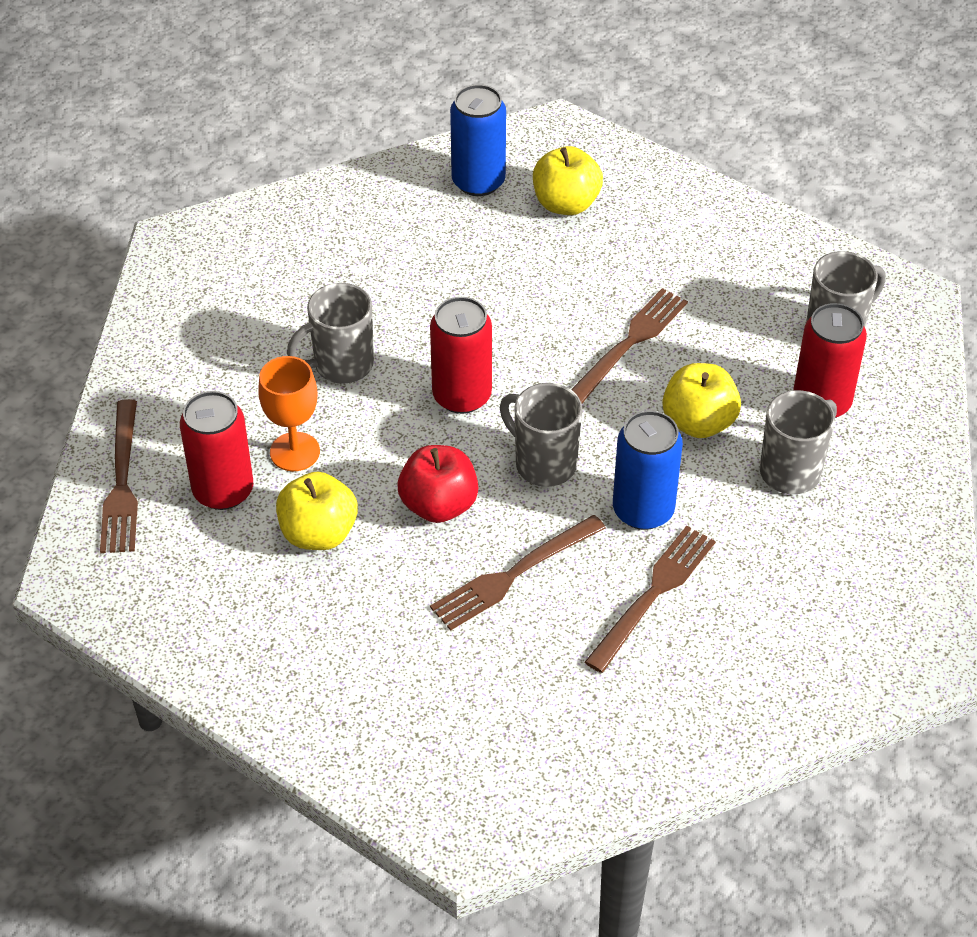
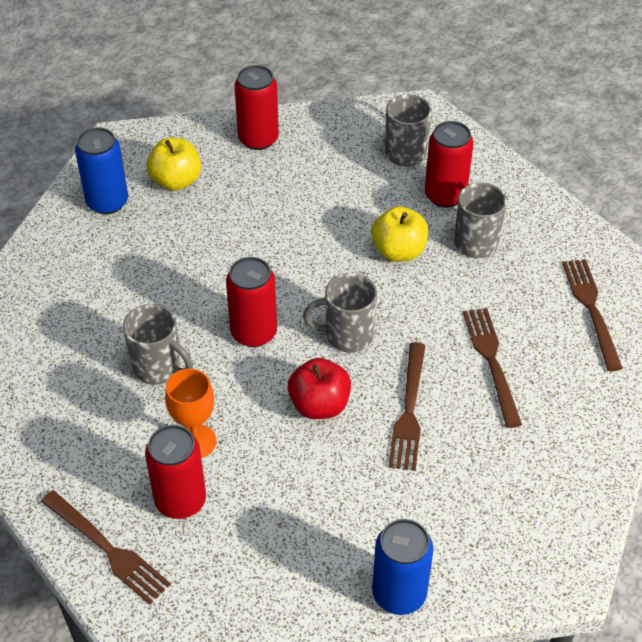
camera: 45 degrees left, 0 degrees up
yellow apple [276,472,358,550] -> none
grey mug [287,283,374,384] -> grey mug turned 75 degrees counterclockwise [123,304,193,385]
brown fork [571,288,688,403] -> brown fork moved to [562,259,623,371]
blue can [613,411,683,530] -> blue can moved to [372,519,433,615]
none -> red can [234,65,279,150]

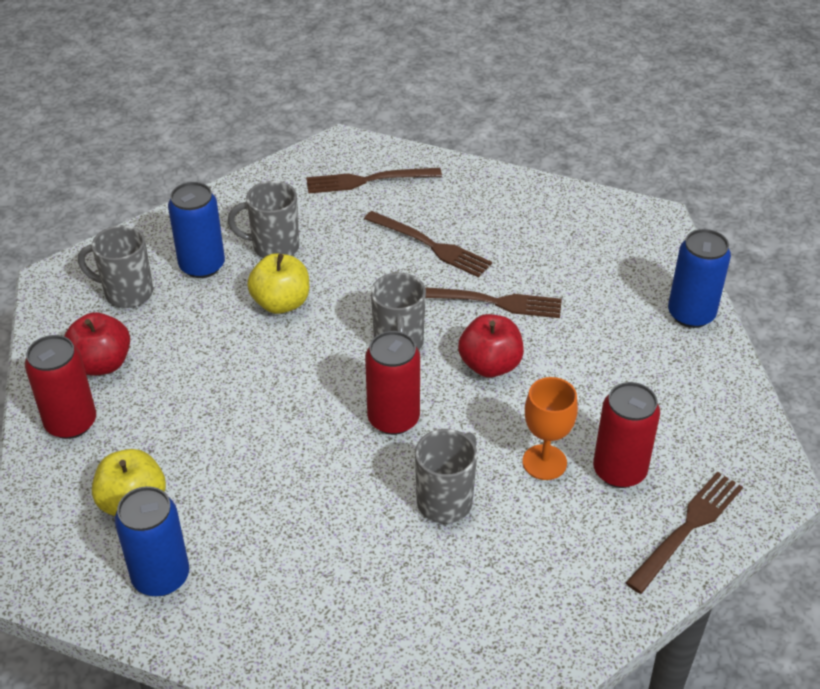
camera: 90 degrees left, 5 degrees down
red can [425,121,473,208] -> blue can [168,182,225,278]
brown fork [463,308,522,428] -> brown fork turned 135 degrees counterclockwise [364,211,492,278]
none -> red apple [64,312,130,376]

